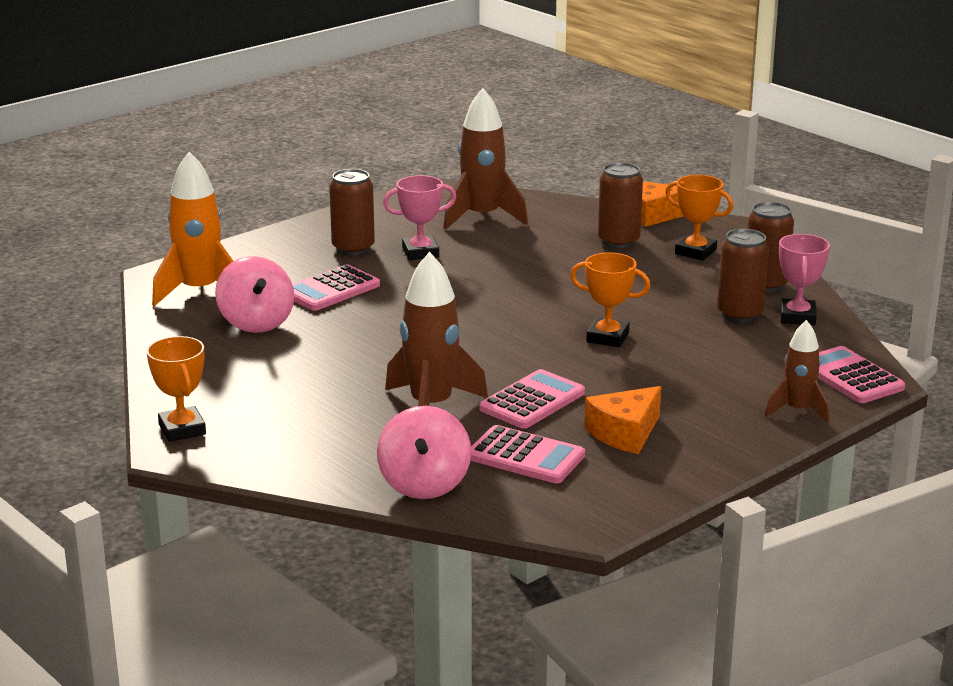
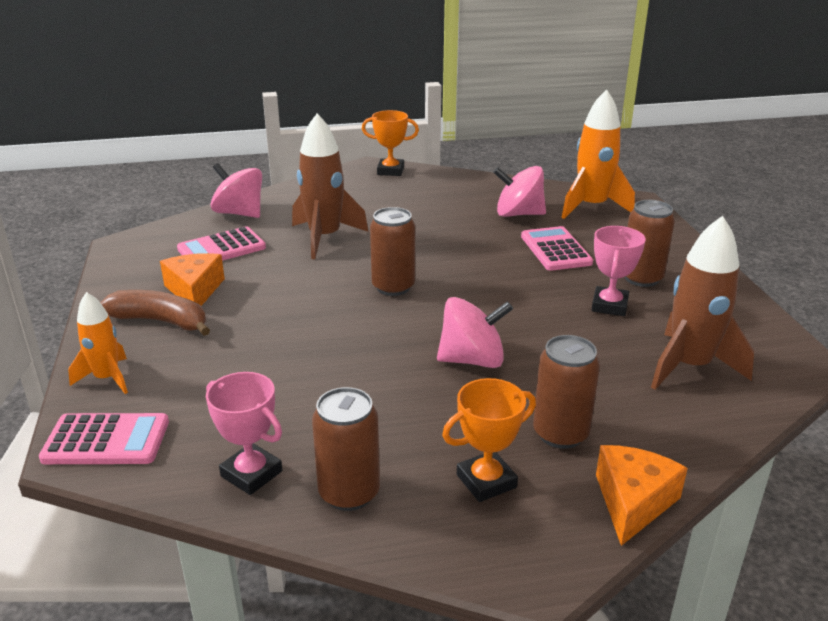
camera: 120 degrees right, 5 degrees up
pink calculator [479,369,585,429] -> none
orange trophy [570,253,650,347] -> none
brown can [717,229,769,323] -> brown can moved to [370,207,415,296]
brown rocket [765,320,829,423] -> orange rocket [68,292,128,394]
none -> brown banana [100,290,210,336]
none -> pink spinning top [437,297,513,368]

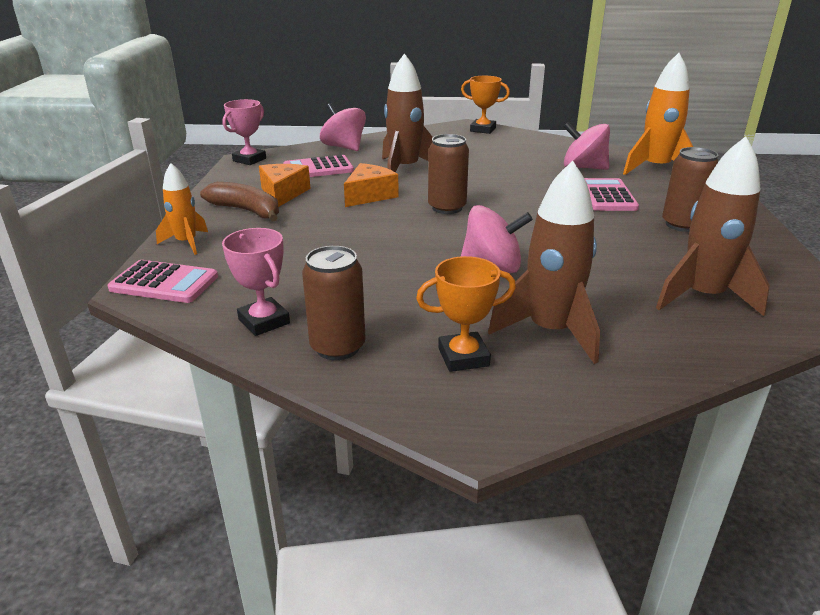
camera: 15 degrees right, 0 degrees up
brown can [533,335,600,449] -> brown rocket [488,161,600,364]
pink trophy [592,226,646,316] -> pink trophy moved to [223,99,266,165]
orange cheese [596,445,688,546] -> orange cheese moved to [344,163,399,207]

